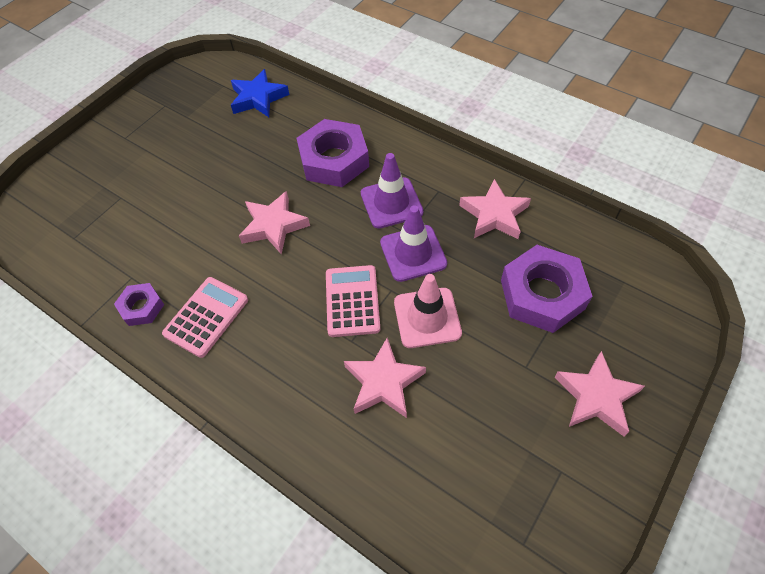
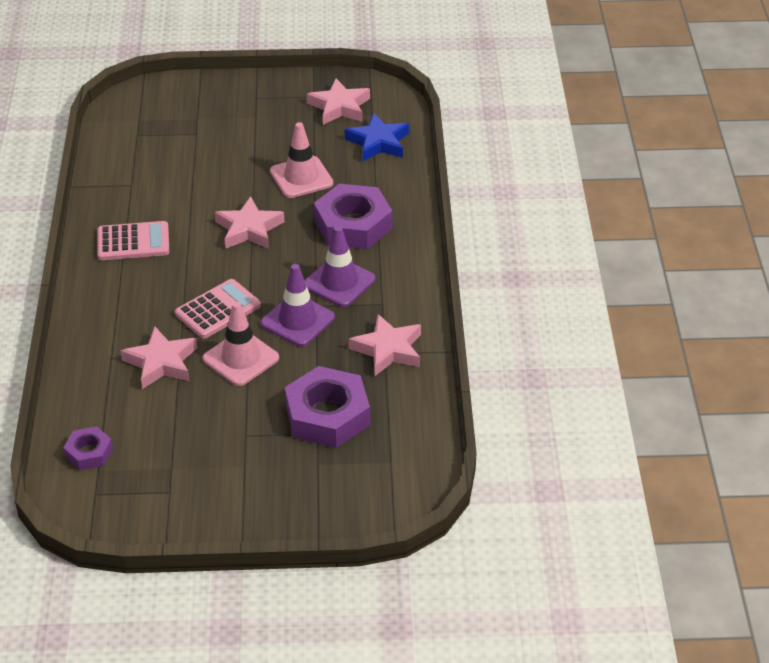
camera: 50 degrees right, 15 degrees down
purple nut [114,283,164,326] -> purple nut moved to [63,426,113,470]
pink star [554,351,645,436] -> pink star moved to [307,78,370,125]
none -> pink traffic cone [270,122,333,198]

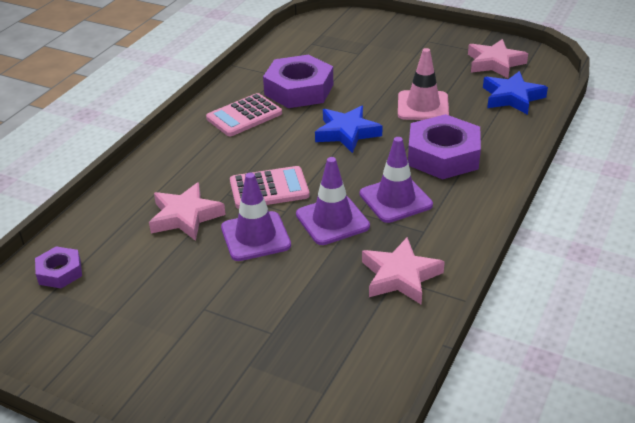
camera: 30 degrees right, 5 degrees down
pink calculator [97,221,169,260] -> pink calculator turned 120 degrees clockwise [206,93,282,136]
pink traffic cone [203,302,279,386] -> purple traffic cone [221,173,291,261]
pink star [214,196,284,249] -> blue star [315,106,383,153]
purple nut [285,366,370,448] -> purple nut moved to [263,55,333,108]

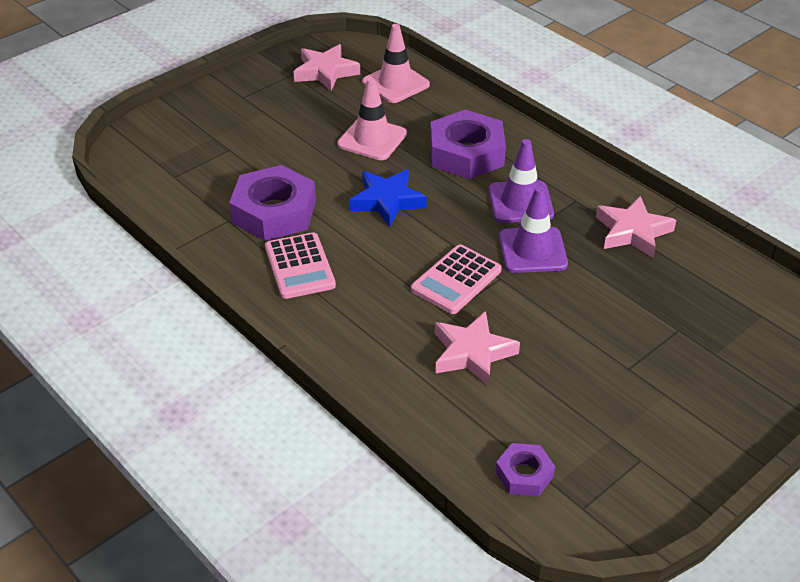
camera: 70 degrees left, 5 degrees up
purple traffic cone [221,173,291,261] -> none
pink calculator [230,166,310,209] -> pink calculator turned 150 degrees counterclockwise [411,245,502,314]
blue star [483,71,548,115] -> pink traffic cone [362,24,430,103]

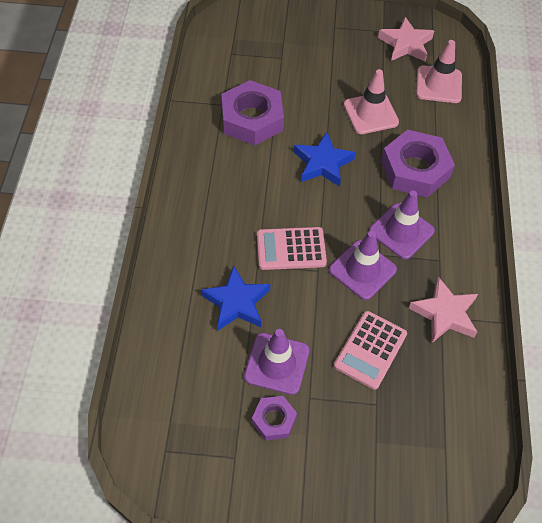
camera: 45 degrees right, 15 degrees up
pink calculator [265,232,336,299] -> pink calculator moved to [334,311,407,390]
pink star [435,311,520,386] -> blue star [201,265,270,331]
purple nut [495,443,555,496] -> purple nut moved to [252,396,297,440]
none -> purple traffic cone [244,329,309,395]

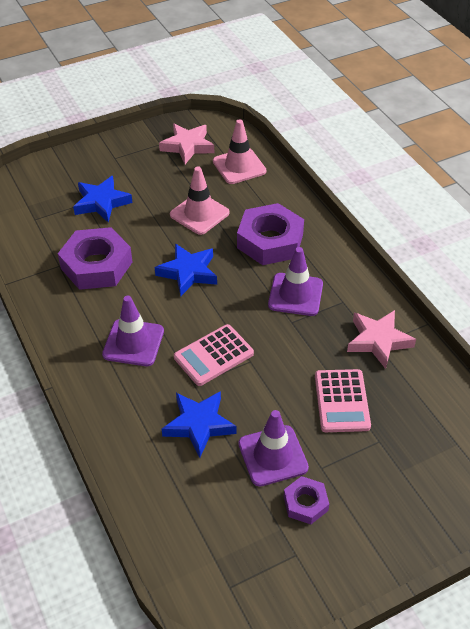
camera: 30 degrees left, 10 degrees down
purple traffic cone [329,231,397,300] -> purple traffic cone moved to [102,296,164,366]
none -> blue star [73,176,132,223]

